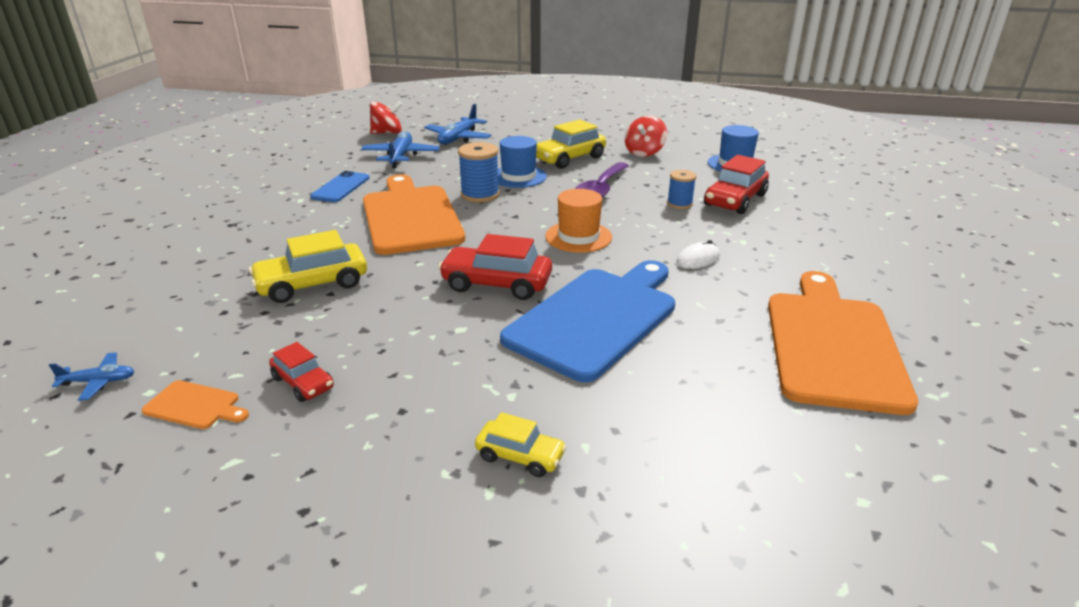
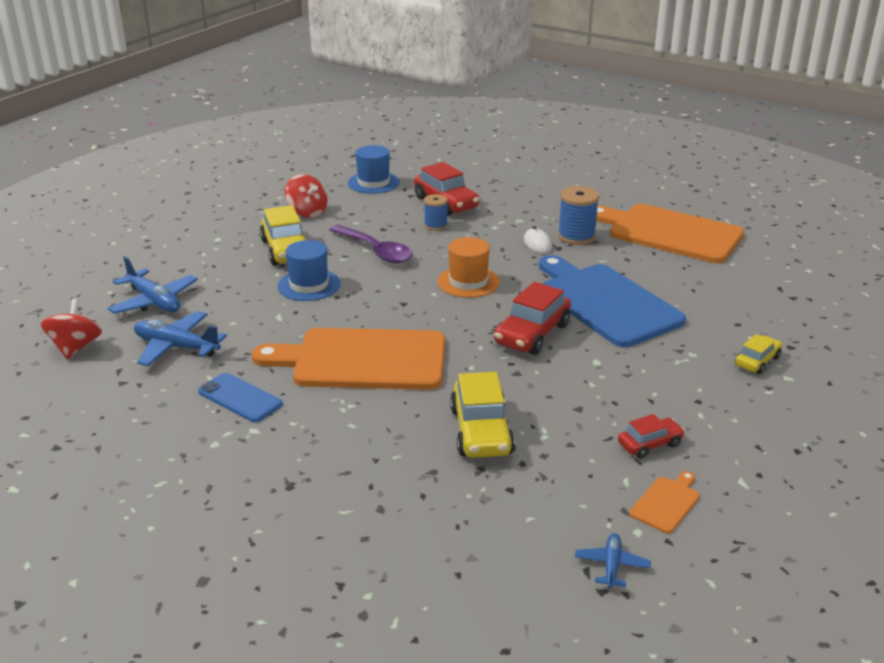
camera: 70 degrees left, 0 degrees up
blue spool [458,142,500,203] -> blue spool moved to [558,186,599,245]

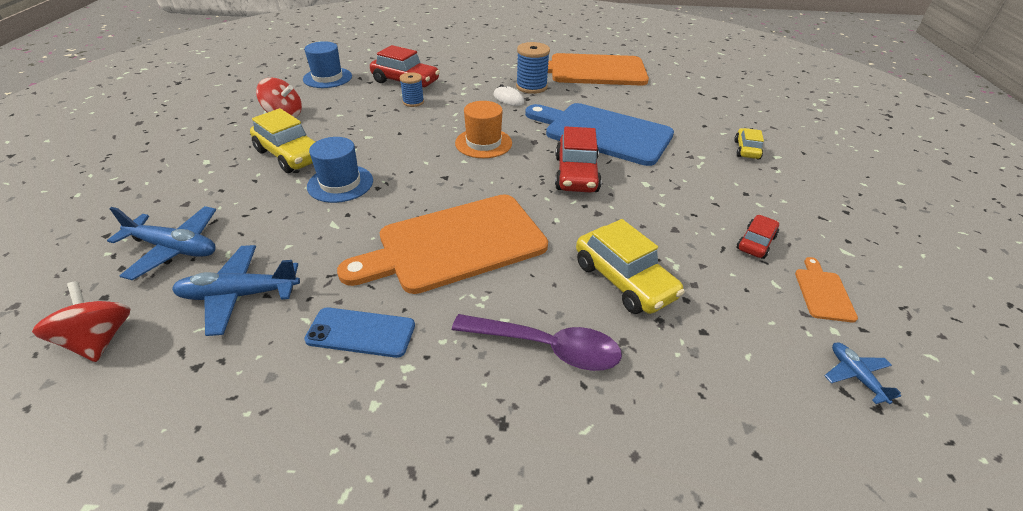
camera: 30 degrees left, 10 degrees up
purple spoon [329,225,413,263] -> purple spoon moved to [452,314,622,371]

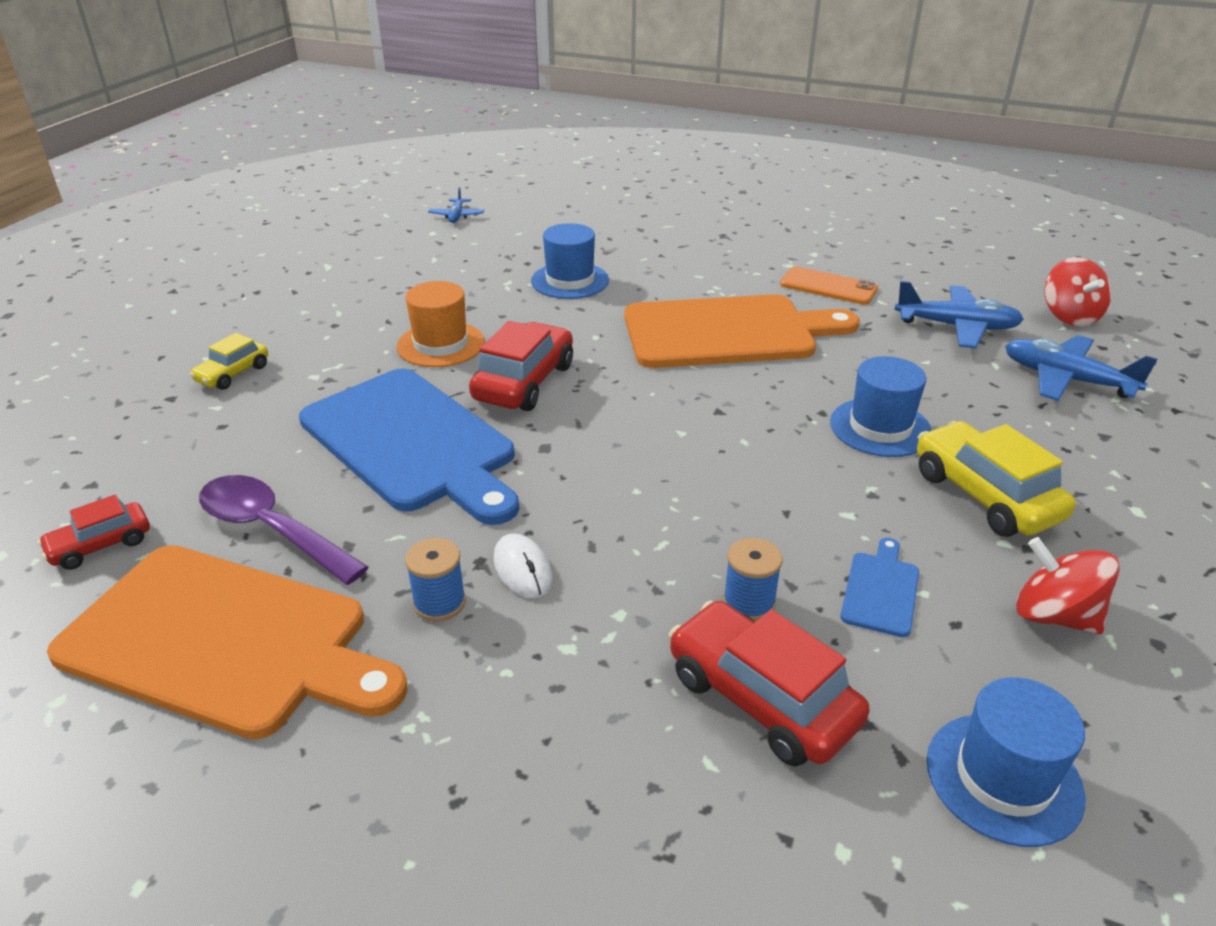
camera: 160 degrees left, 5 degrees down
blue phone [304,307,415,358] -> orange phone [780,266,878,305]
purple spoon [452,314,622,371] -> purple spoon moved to [199,475,368,585]
orange hat [455,101,512,158] -> orange hat moved to [397,281,485,367]
blue spool [516,42,550,94] -> blue spool [405,538,466,621], size x0.64
yellow car [576,219,685,314] -> blue hat [531,223,609,299]
red car [737,215,779,259] -> red car moved to [38,495,150,570]
orange cutting board [795,257,858,322] -> none
none -> blue cutting board [840,538,919,637]

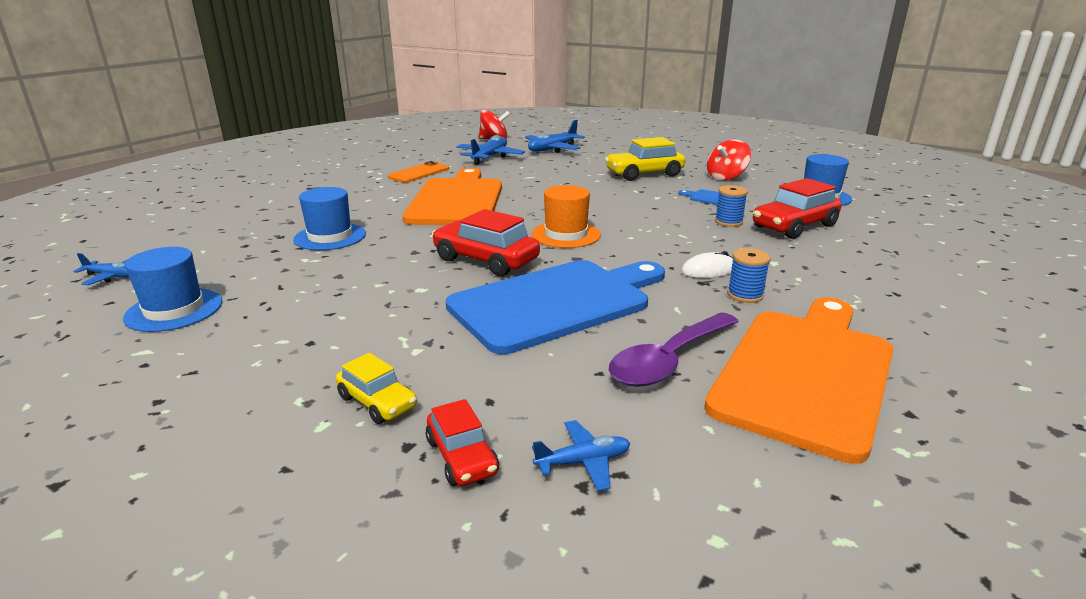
camera: 80 degrees left, 10 degrees down
red car [38,495,150,570] -> red car moved to [426,399,499,486]
orange hat [397,281,485,367] -> orange hat moved to [532,185,601,248]
blue hat [830,356,932,457] -> blue hat moved to [123,247,222,332]
none -> blue plane [532,420,630,491]

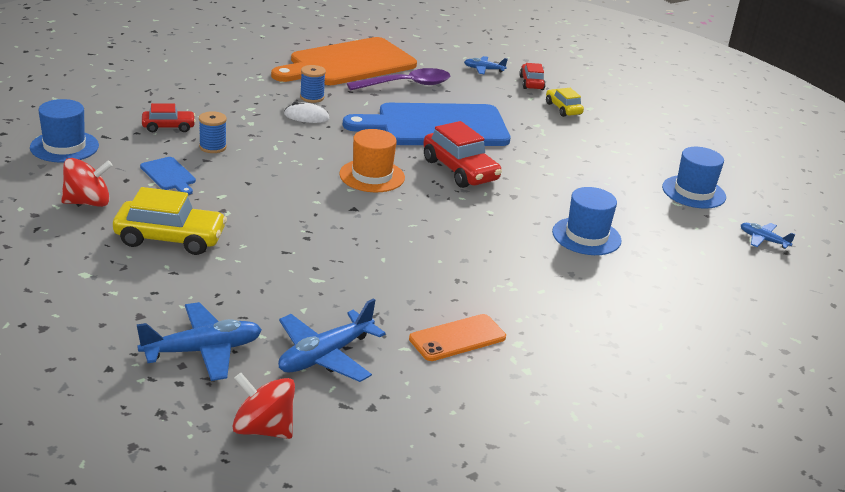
camera: 160 degrees left, 5 degrees up
orange cutting board [402,168,502,225] -> none
red car [753,178,842,239] -> red car [142,103,196,132], size x0.58

